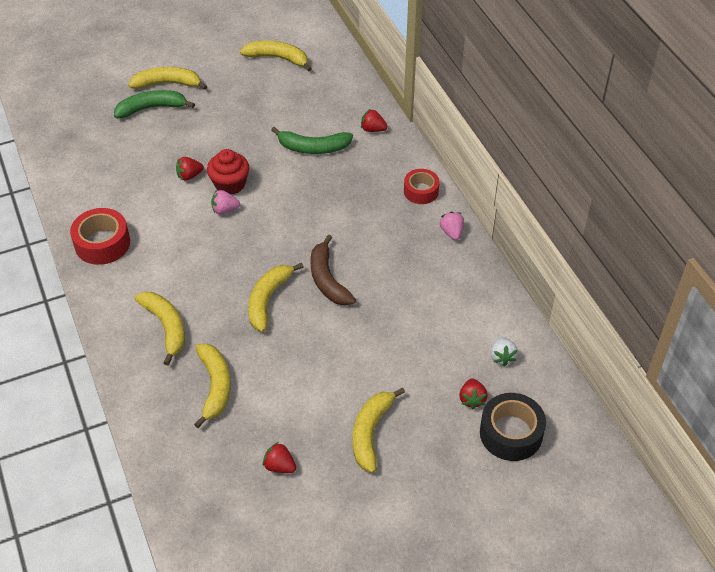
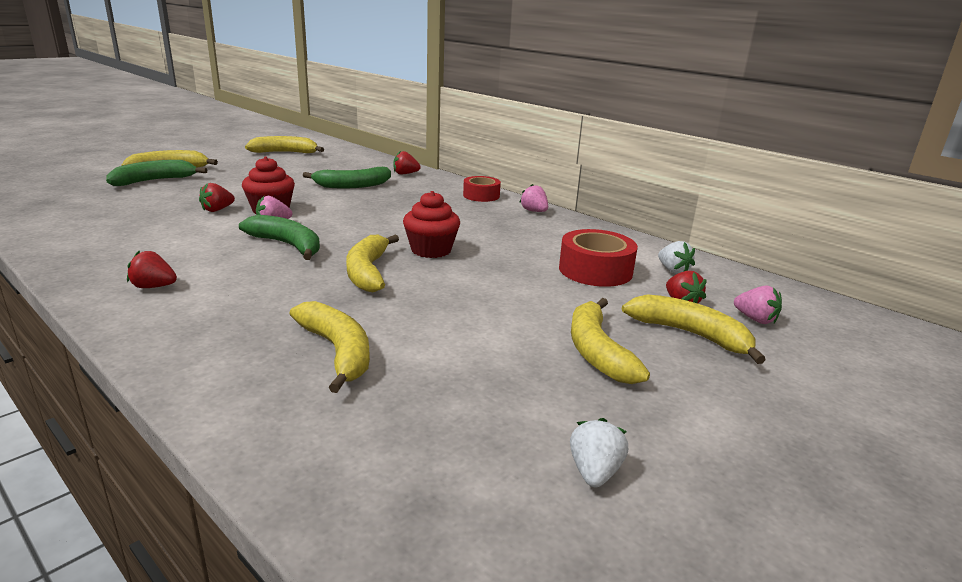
camera: 25 degrees left, 25 degrees down
red tape [70,208,130,265] -> red tape moved to [559,229,638,287]
yellow banana [134,292,185,365] -> yellow banana moved to [622,294,766,364]
red strawberry [263,442,296,473] -> red strawberry moved to [127,251,177,288]
brown banana [311,234,356,306] -> red cupcake [403,191,460,258]
black tape [480,393,546,461] -> pink strawberry [734,285,782,324]
none -> green banana [239,215,320,260]
none -> white strawberry [570,418,628,488]

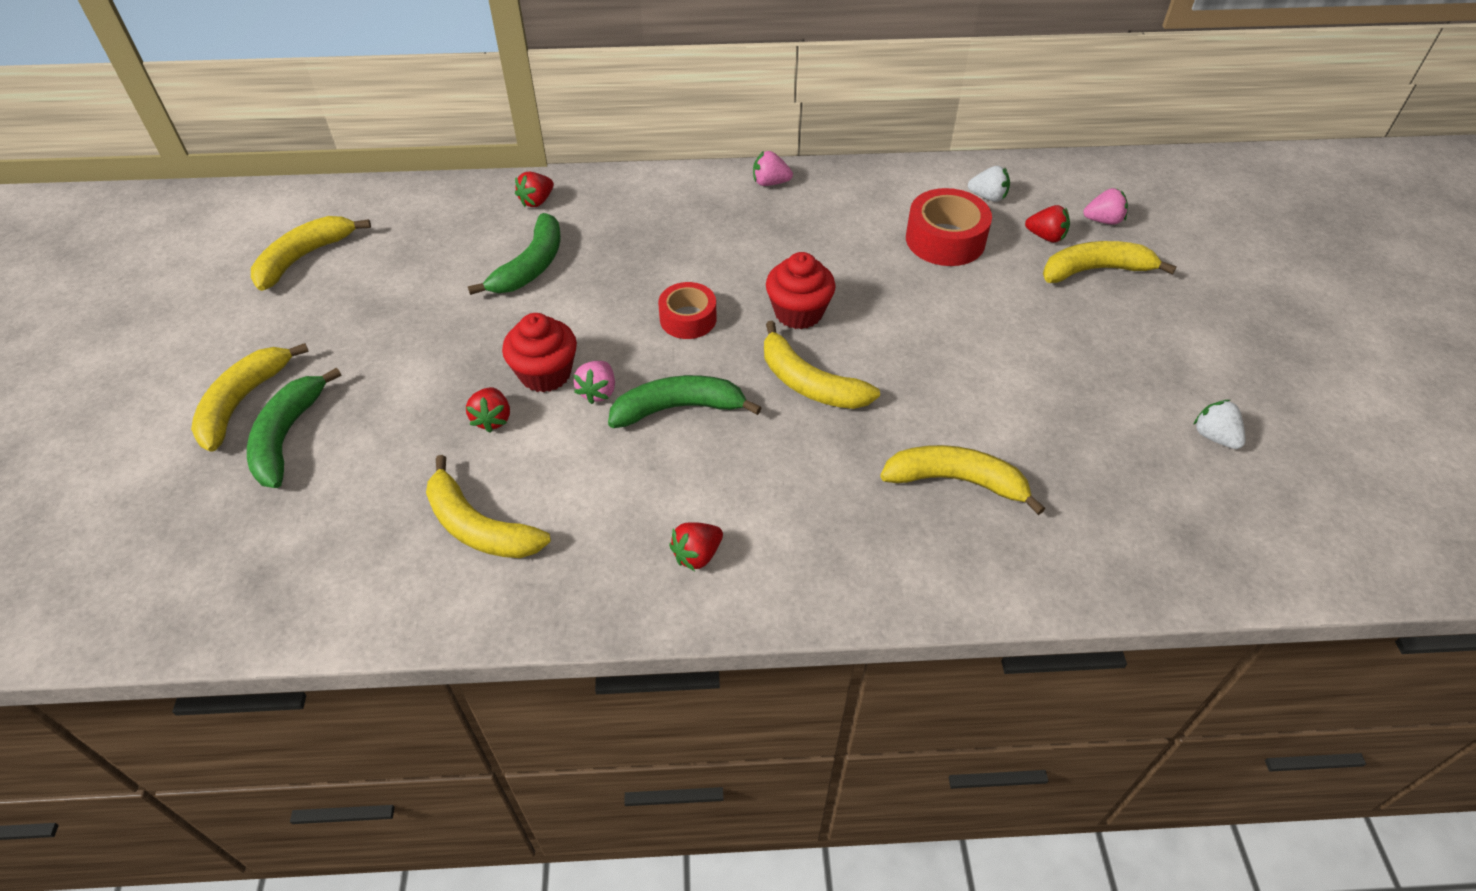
camera: 45 degrees left, 25 degrees up
red tape [463,176,501,202] -> red tape moved to [658,282,717,339]
yellow banana [571,298,650,384] -> yellow banana moved to [426,455,551,558]

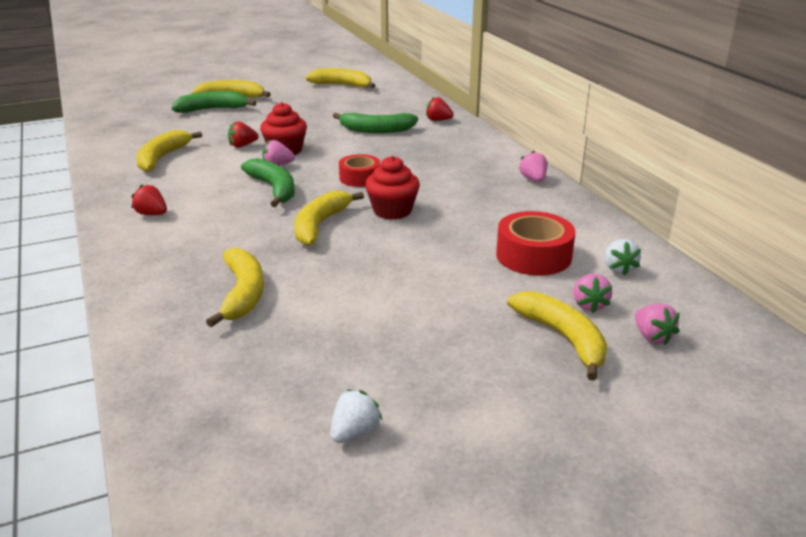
camera: 70 degrees right, 20 degrees down
red strawberry [1025,205,1070,242] -> pink strawberry [573,274,612,313]

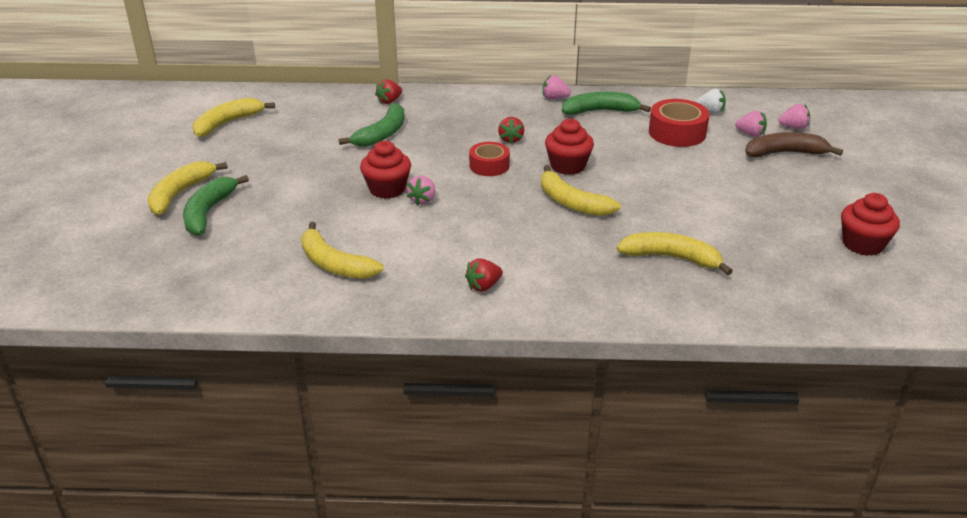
camera: 65 degrees left, 5 degrees up
red strawberry [228,121,258,147] -> red strawberry moved to [498,117,524,144]
green banana [241,158,295,207] -> green banana moved to [561,92,651,115]
white strawberry [330,389,383,443] -> red cupcake [841,193,900,256]
yellow banana [507,291,608,381] -> brown banana [745,132,843,158]

